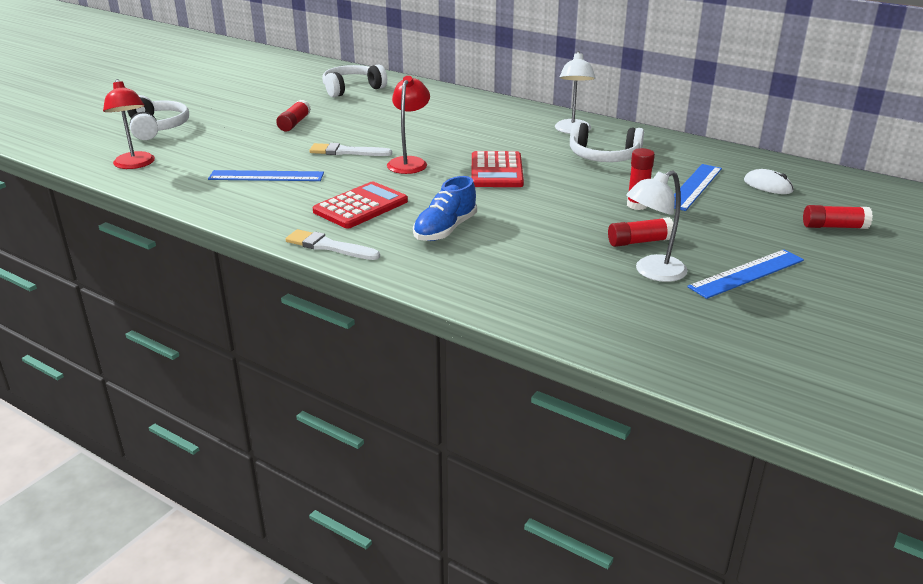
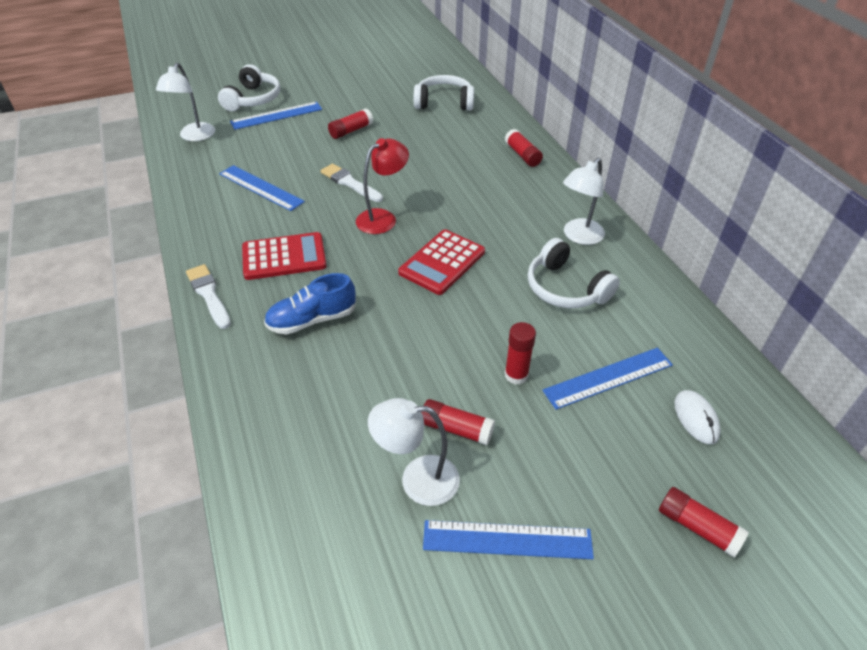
camera: 35 degrees right, 15 degrees up
red lamp [103,79,155,169] -> white lamp [156,63,215,141]
none -> blue ruler [230,102,322,130]
none -> red glue stick [505,129,543,167]

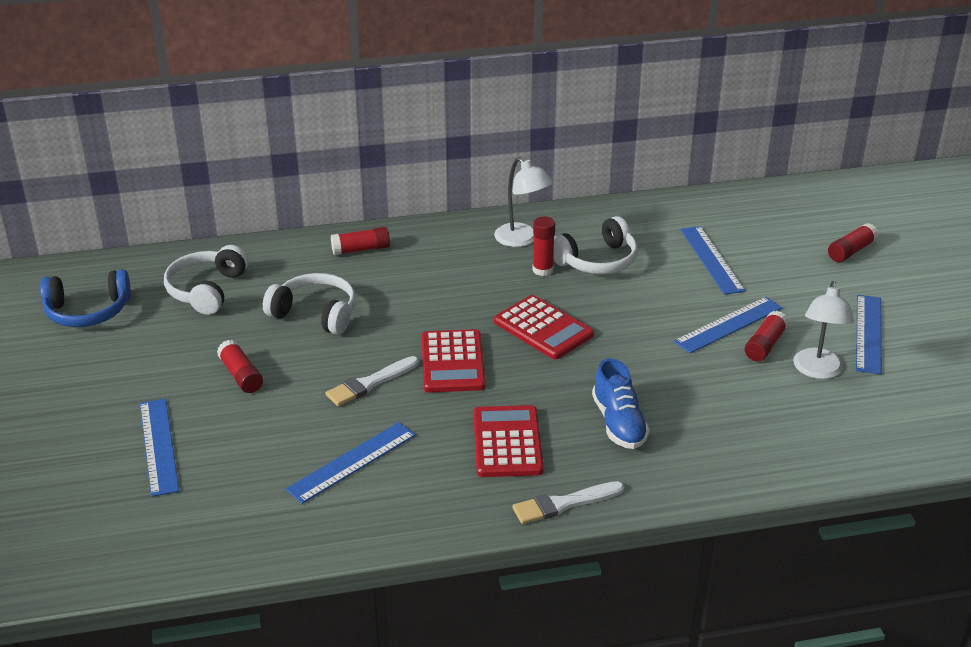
camera: 80 degrees left, 10 degrees down
white lamp [156,63,215,141] -> none
white headphones [218,64,280,111] -> white headphones moved to [263,273,356,335]
red lamp [356,138,409,234] -> red calculator [422,329,486,393]
red glue stick [505,322,536,385] -> red glue stick moved to [532,216,555,276]
white mouse [675,390,721,444] -> none
none -> blue headphones [40,269,131,327]
none -> blue ruler [674,297,783,353]

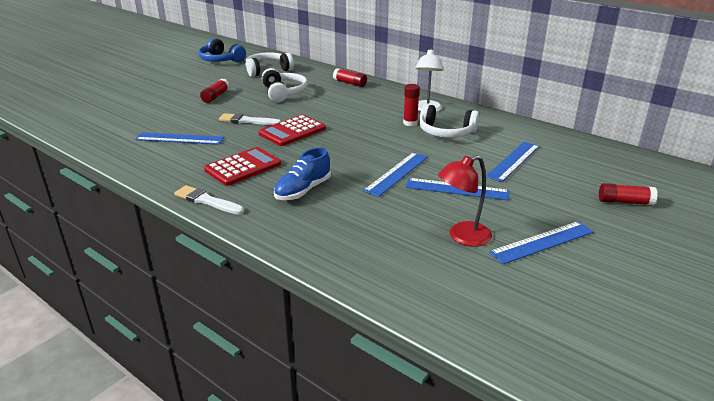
camera: 50 degrees right, 5 degrees down
blue ruler [140,399,179,497] -> blue ruler moved to [363,152,428,197]
red calculator [494,295,594,360] -> none
red glue stick [745,311,789,361] -> none
white lamp [793,281,854,379] -> red lamp [438,155,492,247]

